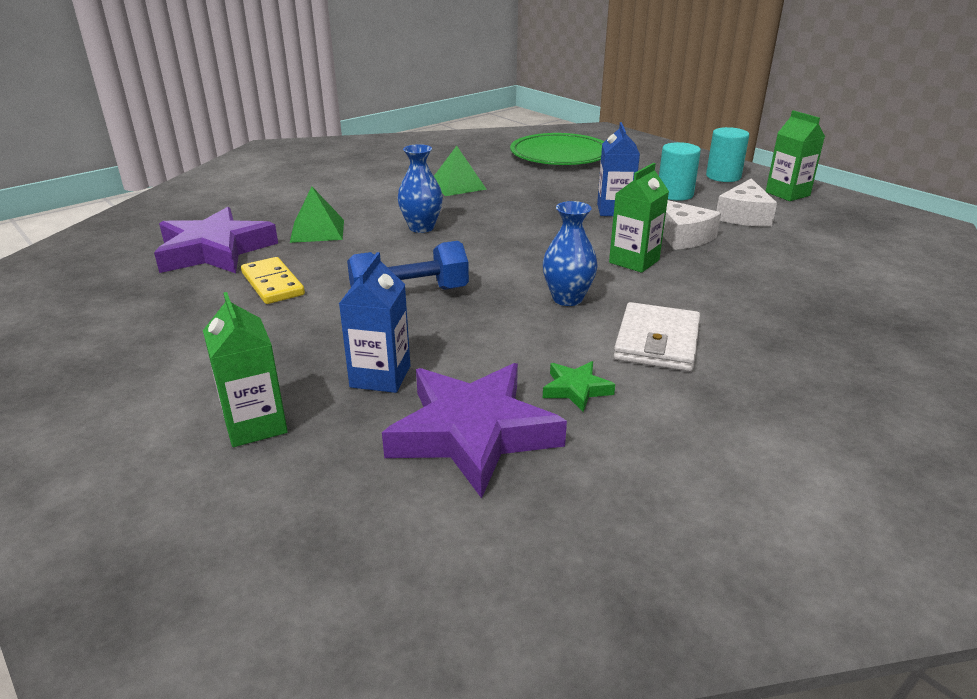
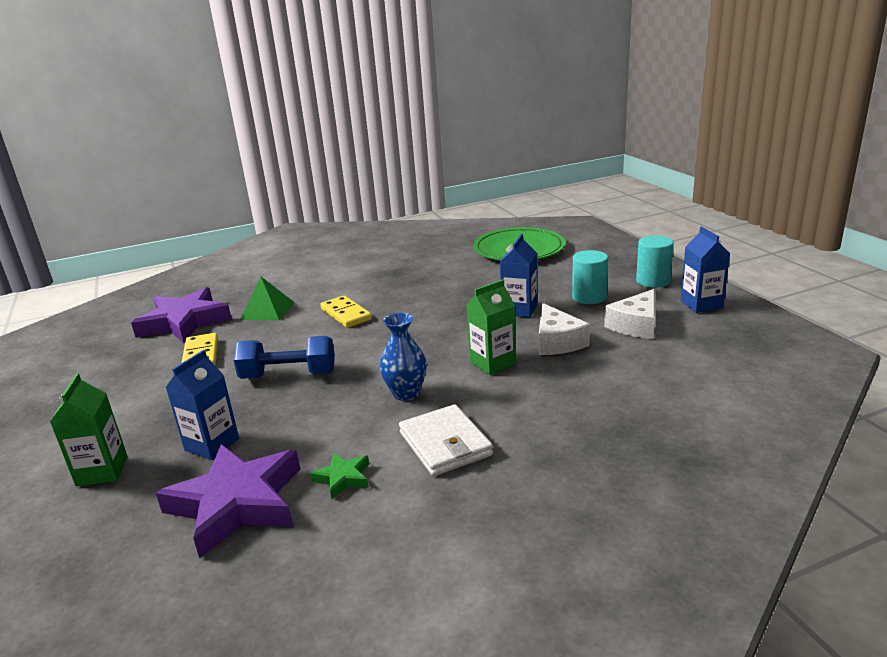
camera: 20 degrees right, 5 degrees down
blue vase [397,144,443,233] -> yellow domino [320,296,372,328]
green pyramid [434,146,487,196] -> none
white wallet [613,302,700,371] -> white wallet turned 60 degrees counterclockwise [399,404,493,476]
green carton [766,110,825,201] -> blue carton [680,226,730,313]

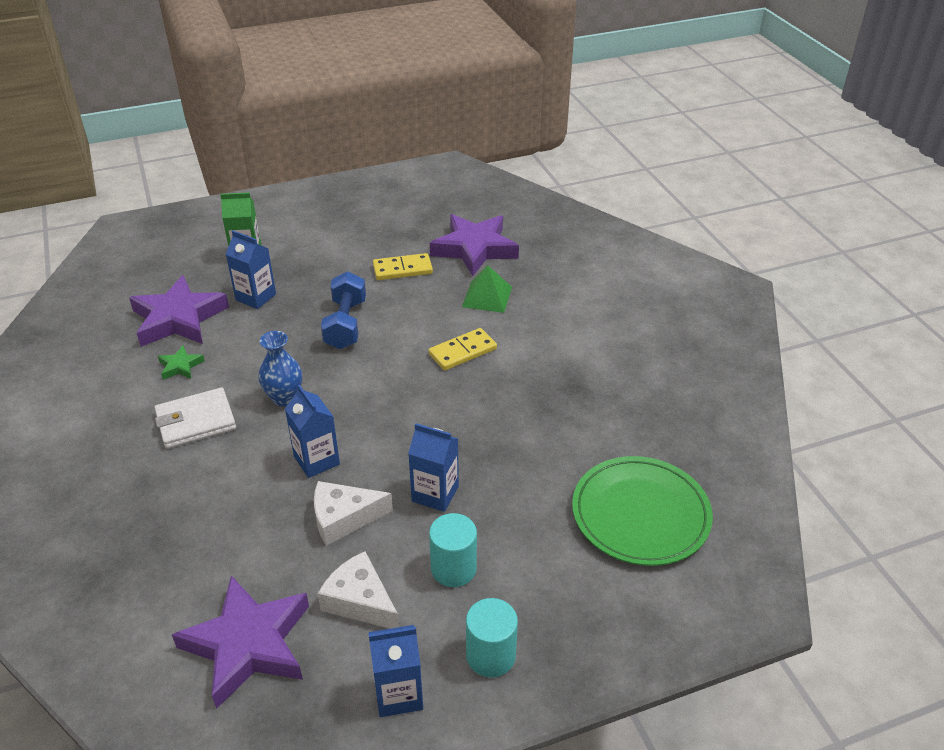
camera: 90 degrees right, 15 degrees up
green carton [466,279,516,375] -> blue carton [285,384,340,478]
none -> purple star [172,576,309,709]

